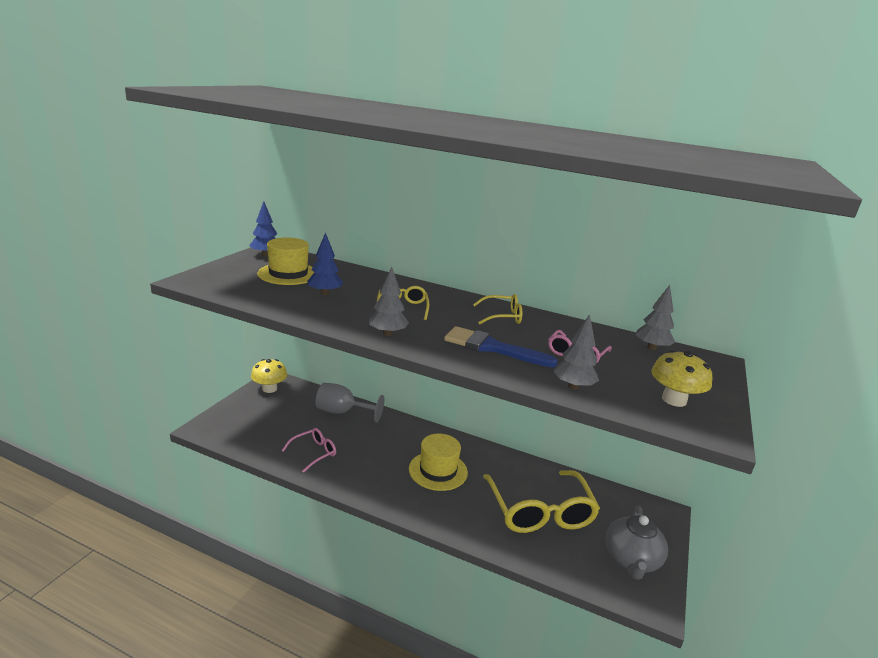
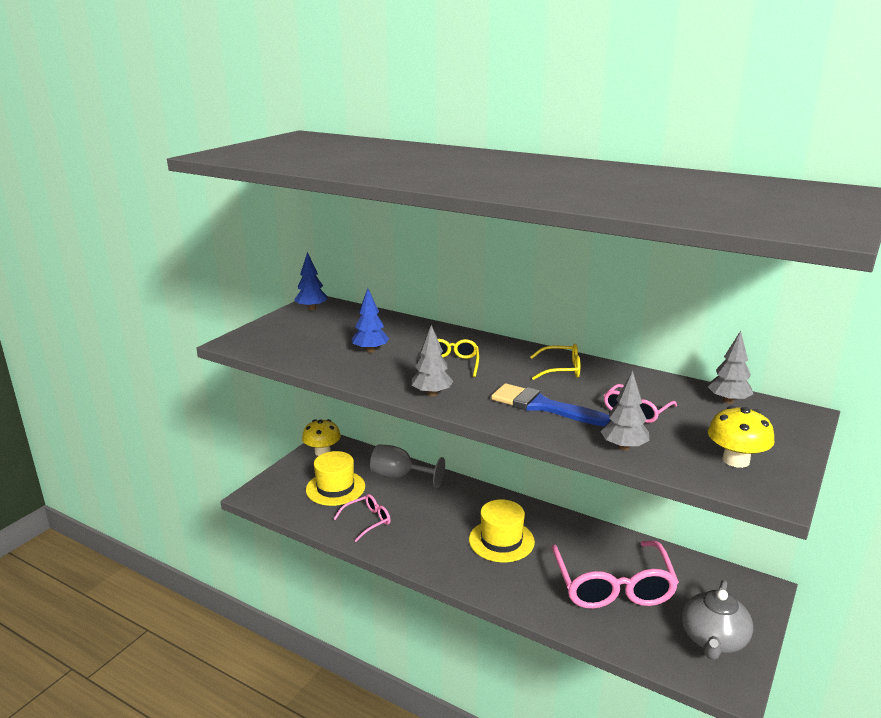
camera: 10 degrees right, 0 degrees up
yellow hat [257,237,314,285] -> yellow hat moved to [306,451,365,506]
yellow glasses [483,470,600,533] -> pink glasses [551,541,679,609]

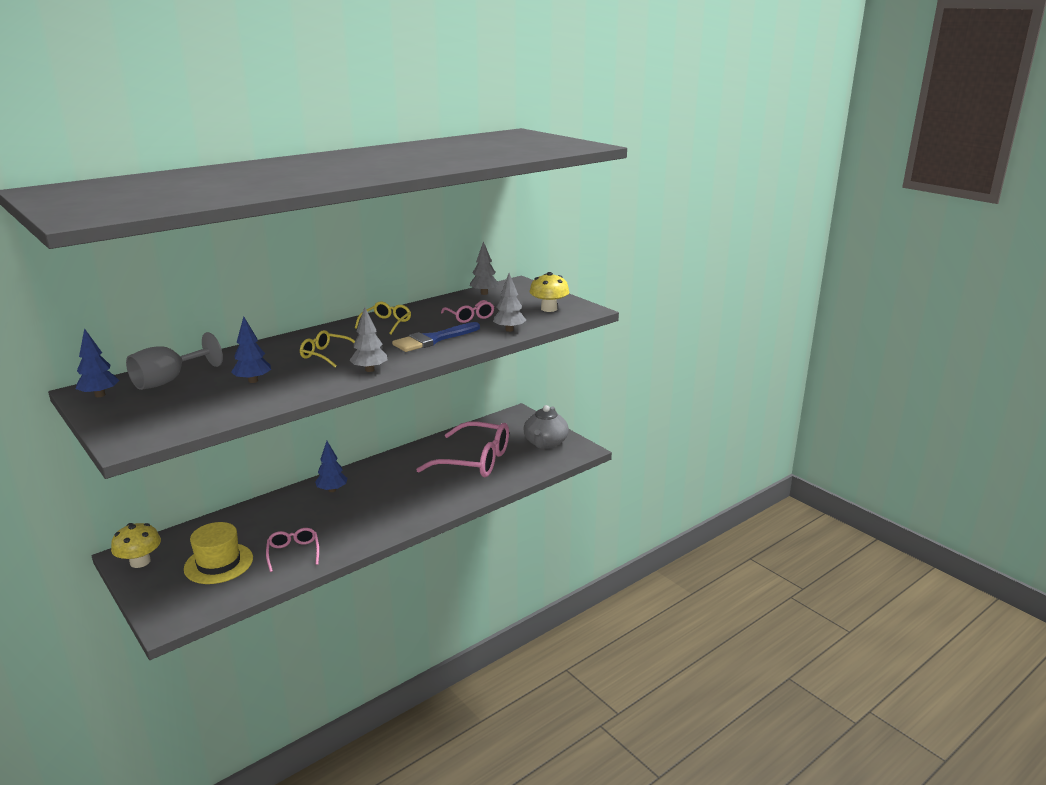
camera: 70 degrees left, 0 degrees up
grey goblet [370,444,445,488] -> grey goblet moved to [126,332,223,390]
yellow hat [469,499,535,562] -> none
grey teapot [682,580,753,660] -> grey teapot turned 60 degrees clockwise [523,405,569,449]
none -> blue tree [315,441,347,492]

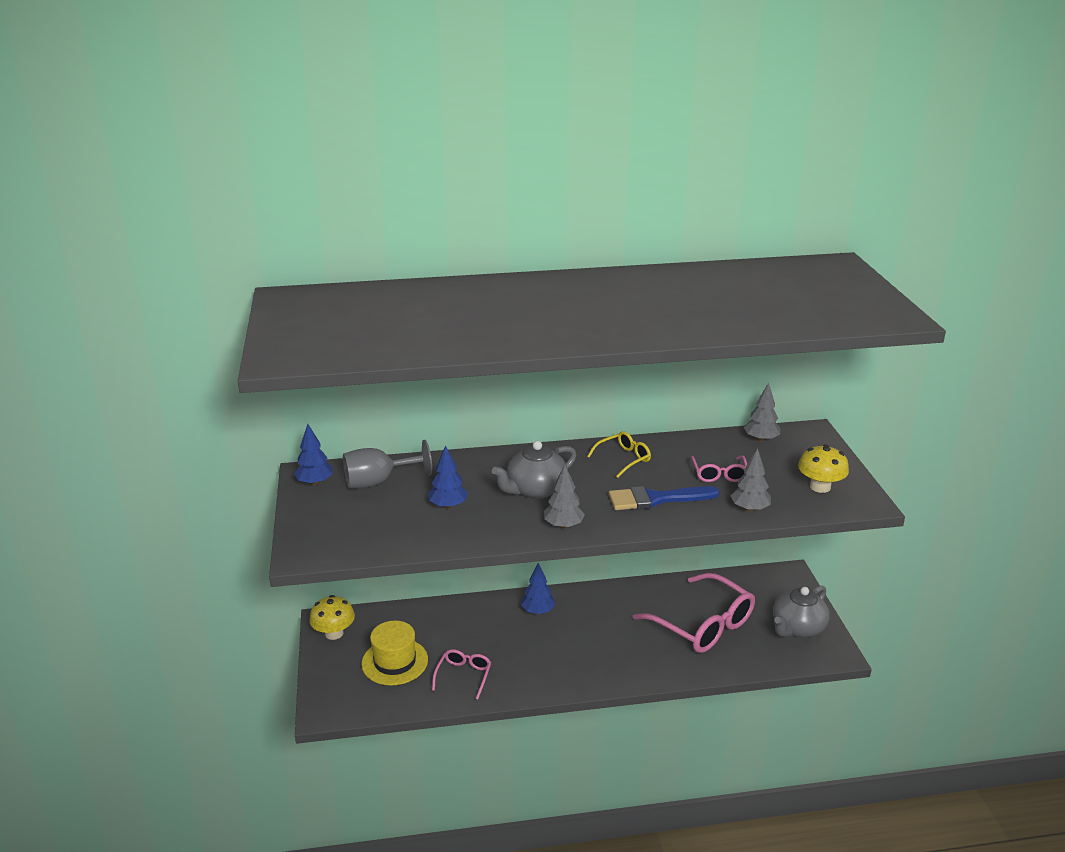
camera: 30 degrees right, 5 degrees up
yellow glasses [300,330,355,367] -> grey teapot [492,441,576,499]

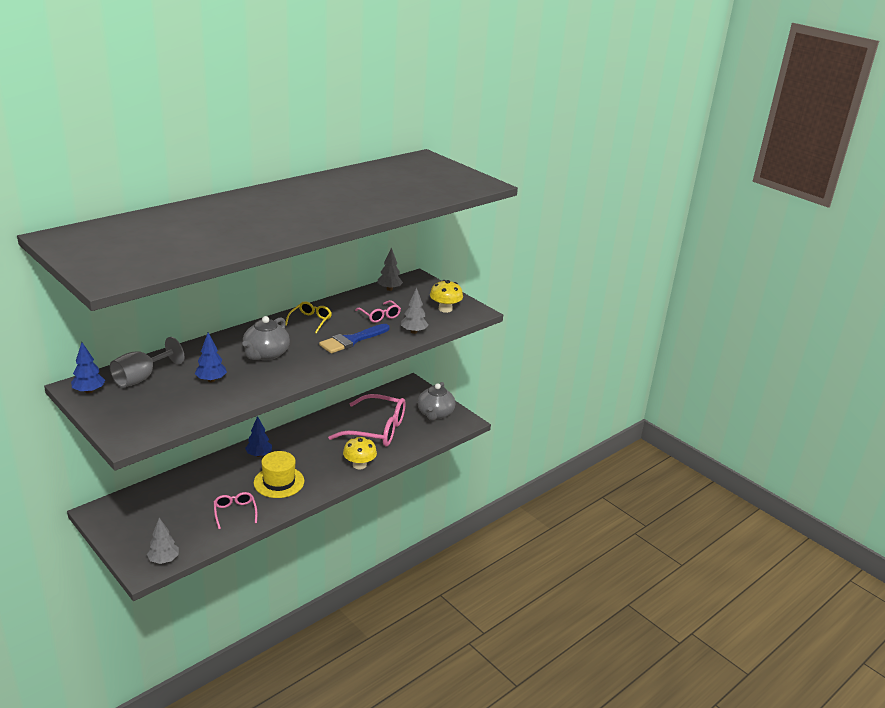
camera: 35 degrees left, 0 degrees up
yellow mushroom [309,595,355,640] -> yellow mushroom moved to [343,437,377,470]
yellow hat [362,621,428,685] -> yellow hat moved to [254,451,304,498]
grey tree [544,465,585,529] -> grey tree moved to [147,518,179,564]

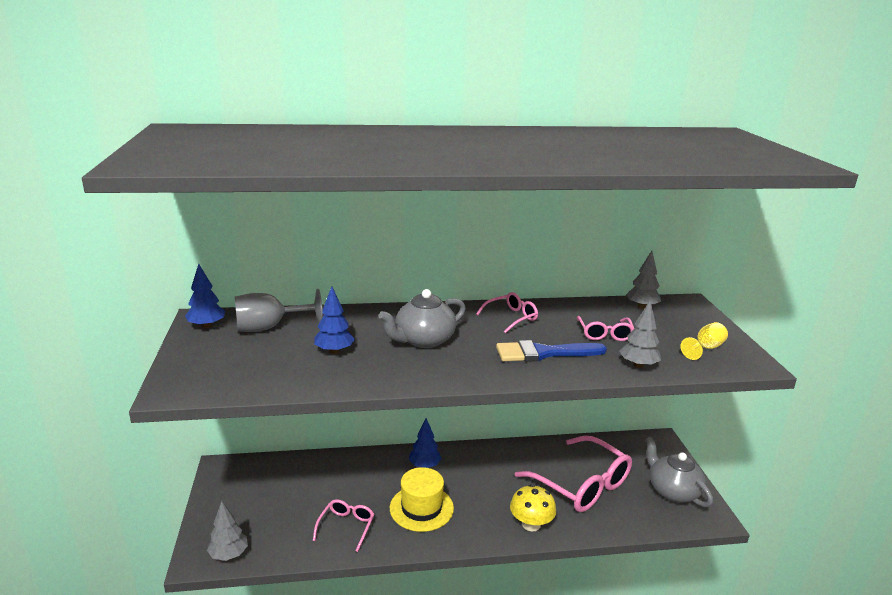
camera: 35 degrees right, 5 degrees down
yellow glasses [285,301,332,334] -> pink glasses [476,292,538,333]
grey teapot [417,382,456,420] -> grey teapot turned 105 degrees clockwise [645,437,713,507]
yellow mushroom [430,280,463,313] -> yellow goblet [680,322,728,360]

